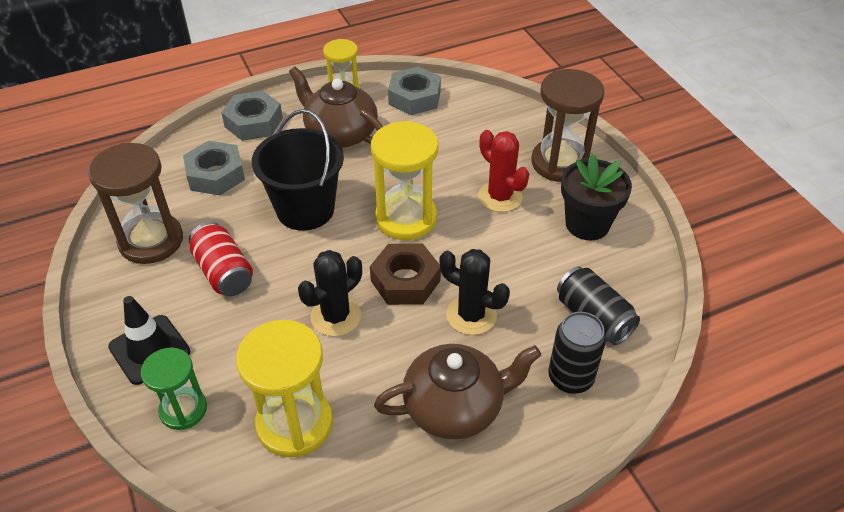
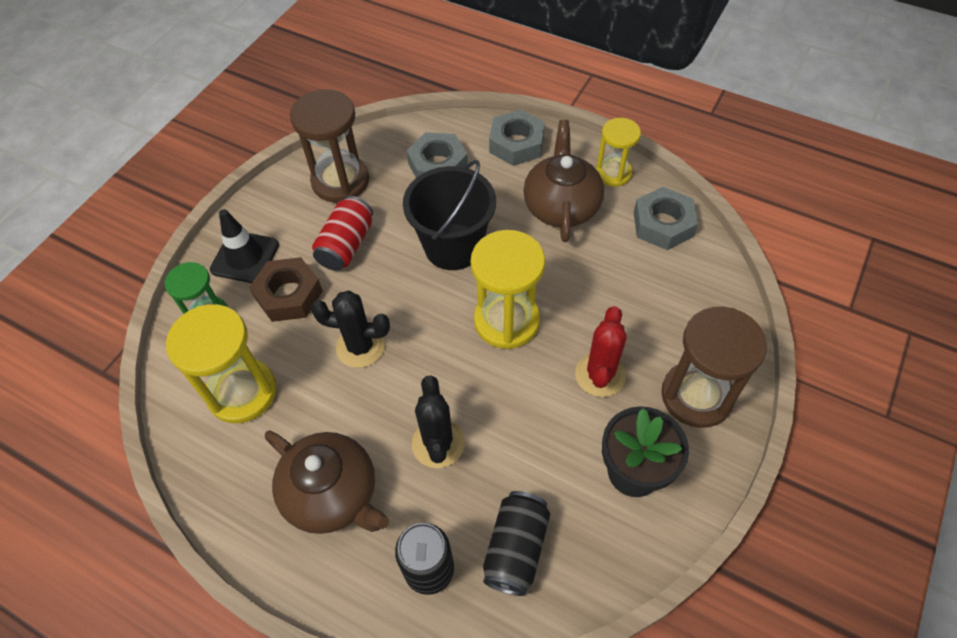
camera: 55 degrees right, 10 degrees up
brown nut [370,244,441,305] -> brown nut moved to [249,257,323,322]

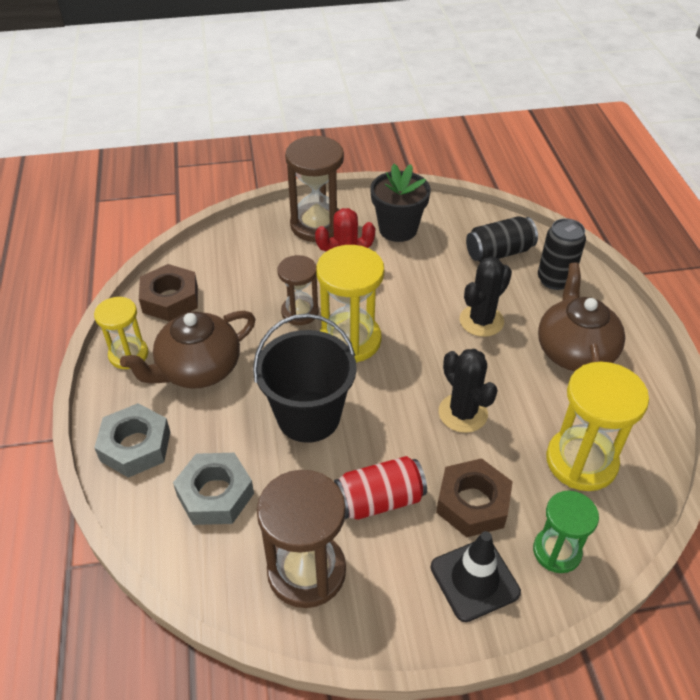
camera: 130 degrees left, 10 degrees down
grey nut [634,187,698,250] -> brown nut [139,264,198,322]
none -> brown hourglass [278,255,319,325]

